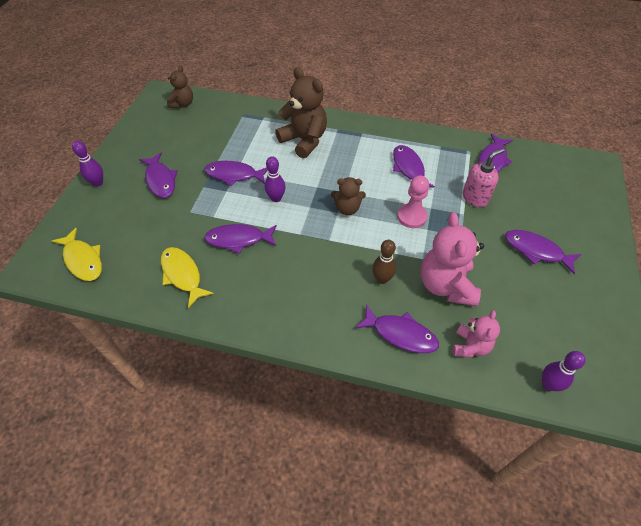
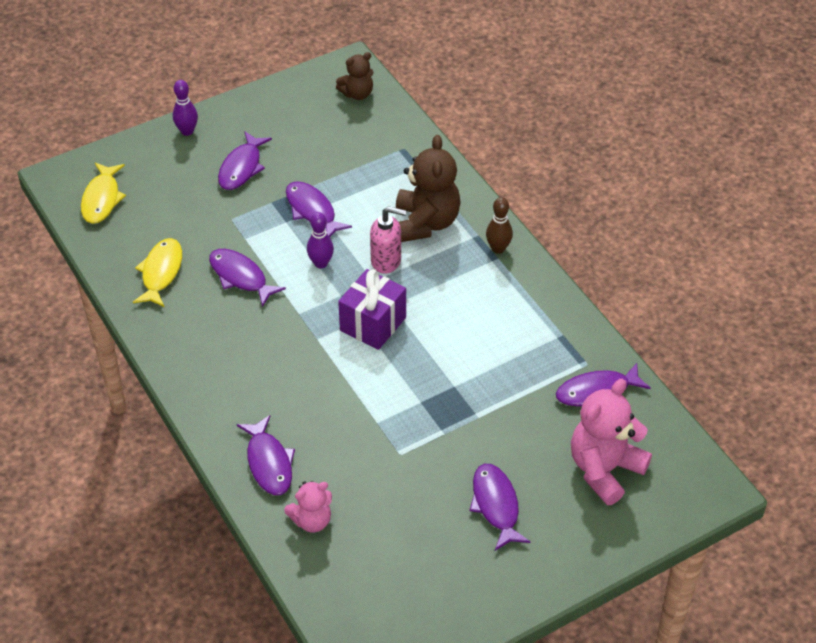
camera: 45 degrees right, 5 degrees down
brown teddy bear [331,177,366,215] -> purple gift [338,269,406,350]
brown bowling pin [372,240,396,284] -> brown bowling pin moved to [486,197,513,254]
purple fish [393,145,435,188] -> none
pink pawn [397,175,429,228] -> none
pink teddy bear [421,212,484,306] -> pink teddy bear moved to [571,379,652,505]
pink soap dispenser [463,148,505,207] -> pink soap dispenser moved to [370,206,407,274]
purple bowling pin [542,351,586,391] -> none

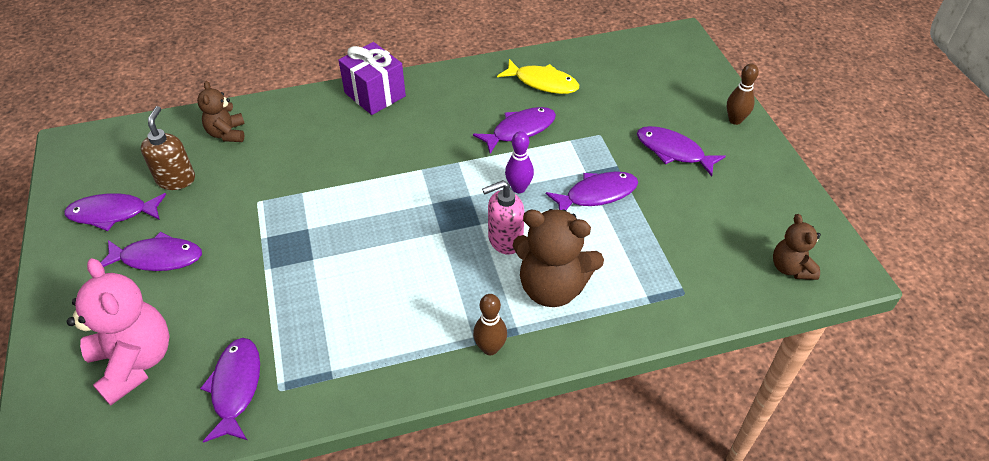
camera: 105 degrees right, 0 degrees up
yellow fish [81,163,126,224] -> none
purple bowling pin [173,80,198,136] -> brown bowling pin [727,63,759,125]
purple fish [237,415,295,495] -> purple fish moved to [64,193,166,231]
pink teddy bear [284,481,332,532] -> brown teddy bear [197,81,245,142]
purple gift [338,269,406,350] -> purple gift moved to [338,42,406,115]
pink soap dispenser [370,206,407,274] -> pink soap dispenser turned 45 degrees clockwise [482,180,525,255]
none -> brown soap dispenser [141,106,195,190]

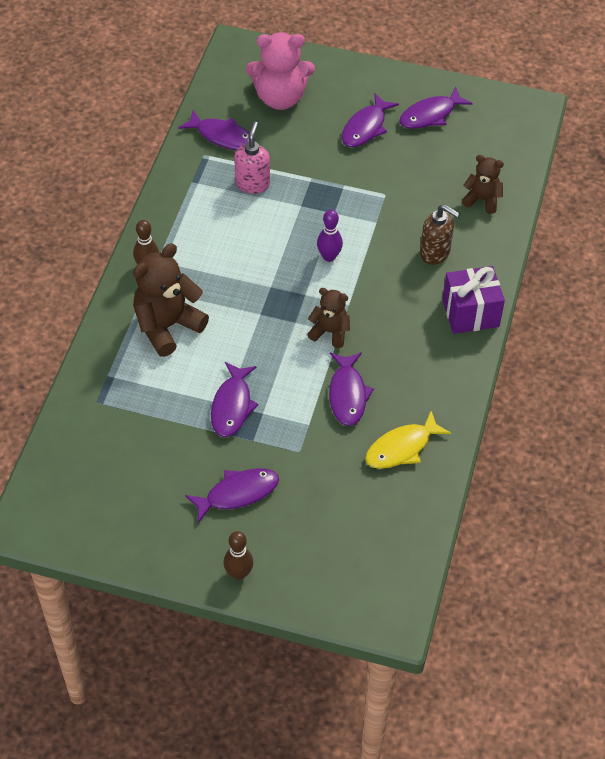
camera: 120 degrees right, 5 degrees up
purple fish [64,193,166,231] -> purple fish turned 150 degrees counterclockwise [399,87,473,129]
brown soap dispenser [141,106,195,190] -> brown soap dispenser moved to [420,204,460,265]
pink soap dispenser [482,180,525,255] -> pink soap dispenser moved to [234,122,270,194]
purple bowling pin [505,131,534,193] -> purple bowling pin moved to [317,210,343,262]
brown teddy bear [773,214,821,280] -> brown teddy bear moved to [307,288,350,348]

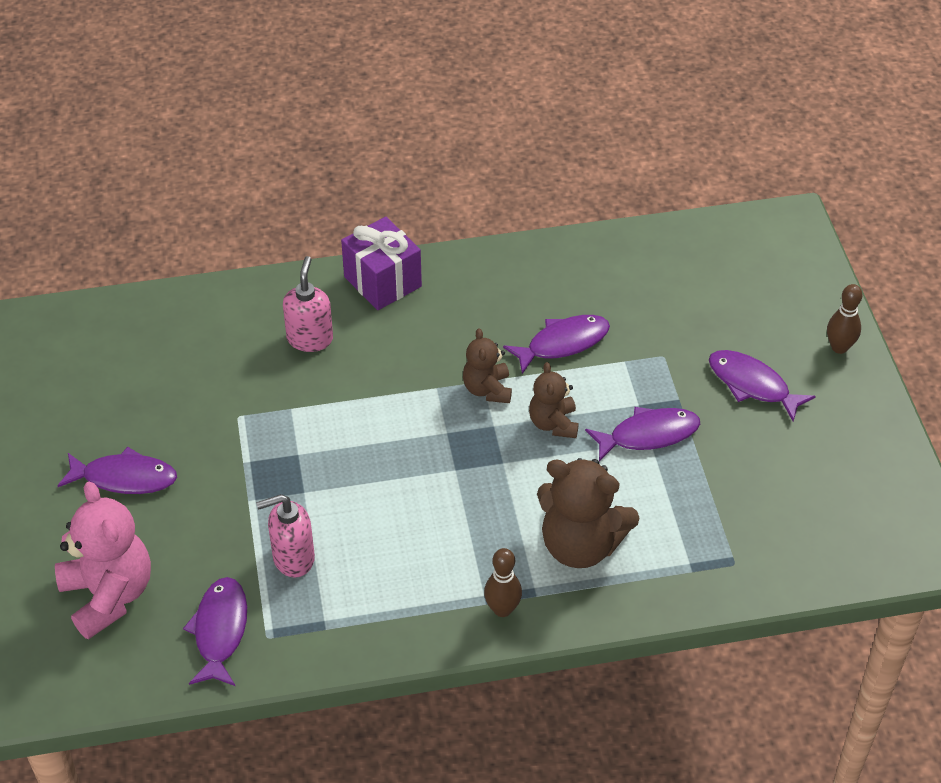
camera: 115 degrees left, 5 degrees down
purple bowling pin [317,210,343,262] -> none
yellow fish [365,411,451,469] -> none
purple fish [399,87,473,129] -> none
brown soap dispenser [420,204,460,265] -> pink soap dispenser [283,256,333,352]
brown teddy bear [462,155,504,214] -> brown teddy bear moved to [529,362,579,438]

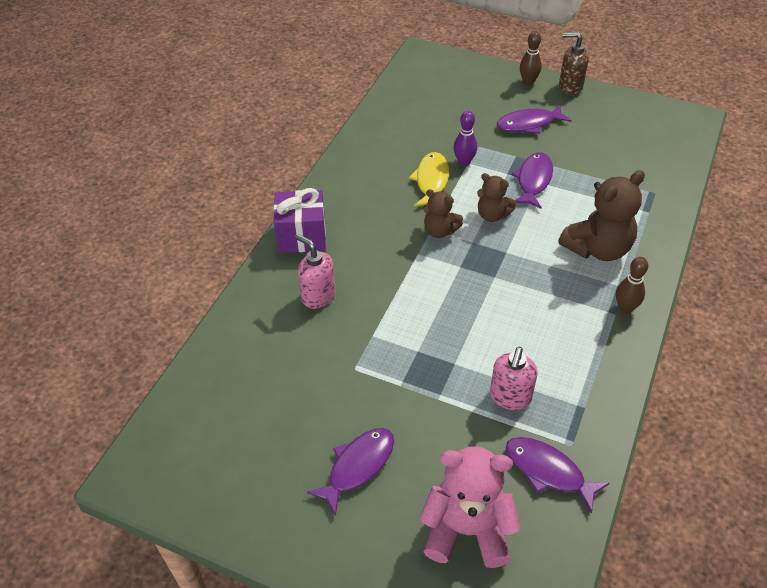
camera: 55 degrees left, 0 degrees up
purple fish [503,315,610,374] -> yellow fish [409,152,449,207]
none -> purple bowling pin [453,111,477,166]
none -> brown soap dispenser [559,32,589,95]

